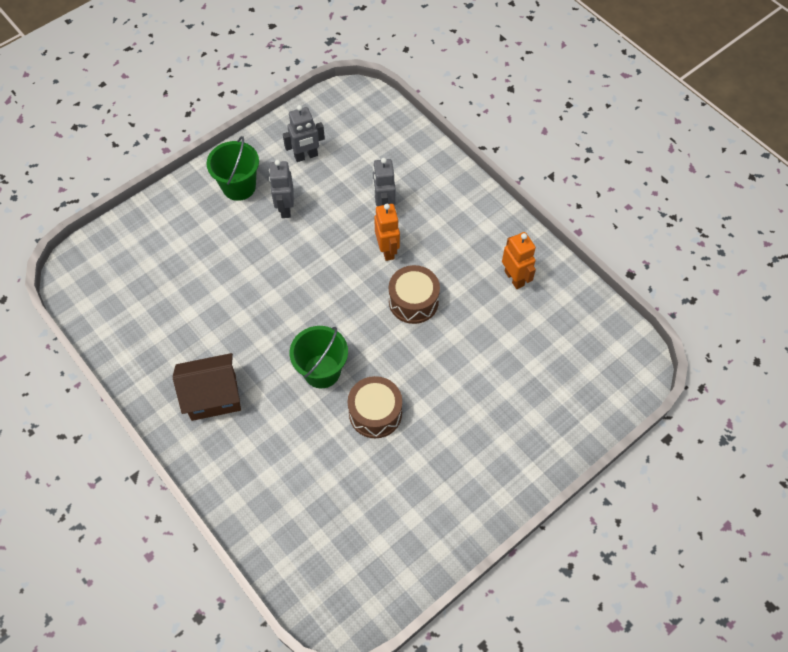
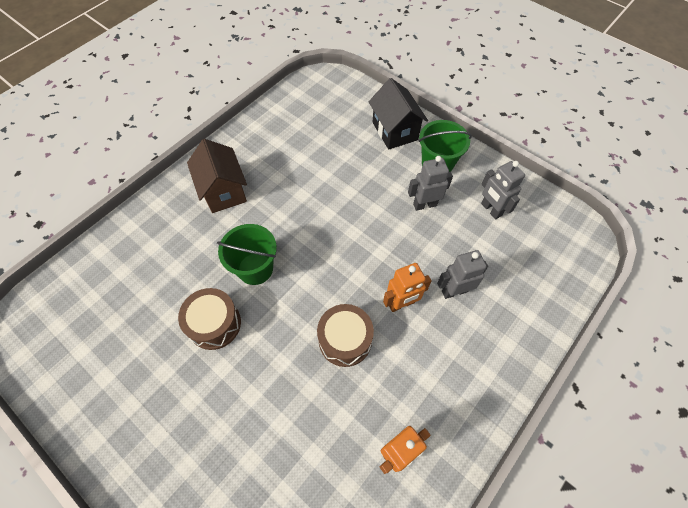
camera: 80 degrees right, 0 degrees up
none -> black house [369,78,428,150]

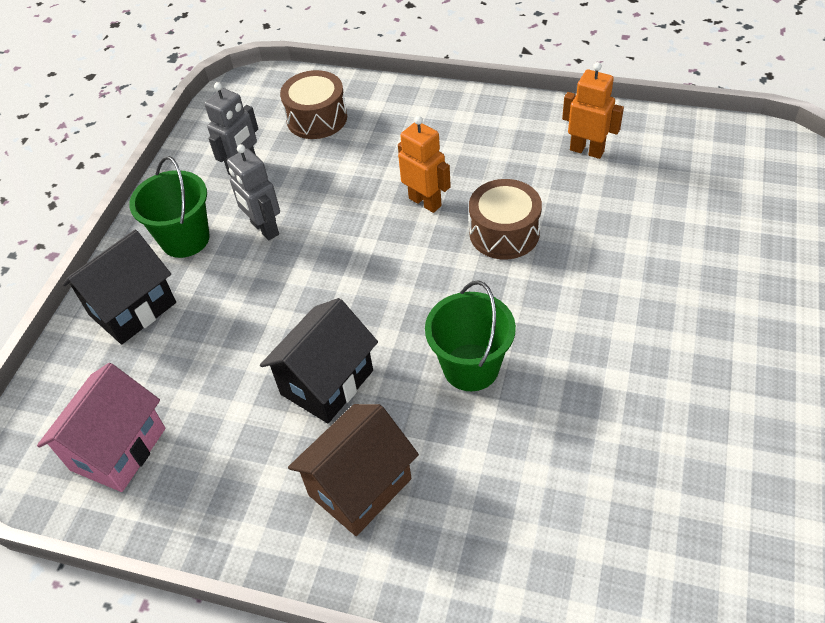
camera: 110 degrees left, 10 degrees down
brown drum [178,288,241,350] -> brown drum moved to [280,70,347,139]
grey robot [437,250,488,299] -> none
none -> pink house [37,363,165,492]
none -> black house [260,298,378,423]

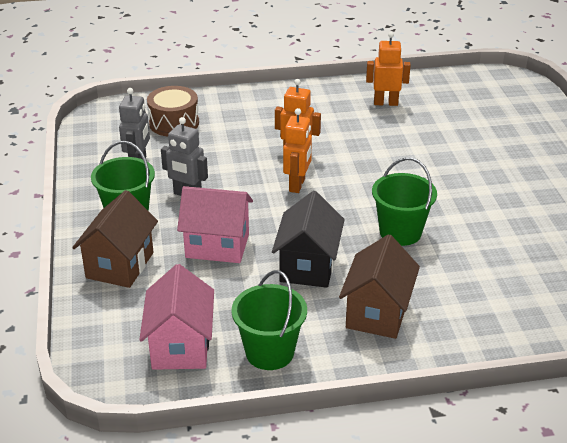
camera: 30 degrees left, 15 degrees down
black house [62,230,176,344] -> brown house [72,190,158,288]
brown drum [469,179,542,259] -> none
none -> pink house [177,186,253,263]
none -> green bucket [232,270,307,370]
none -> orange robot [283,108,312,193]

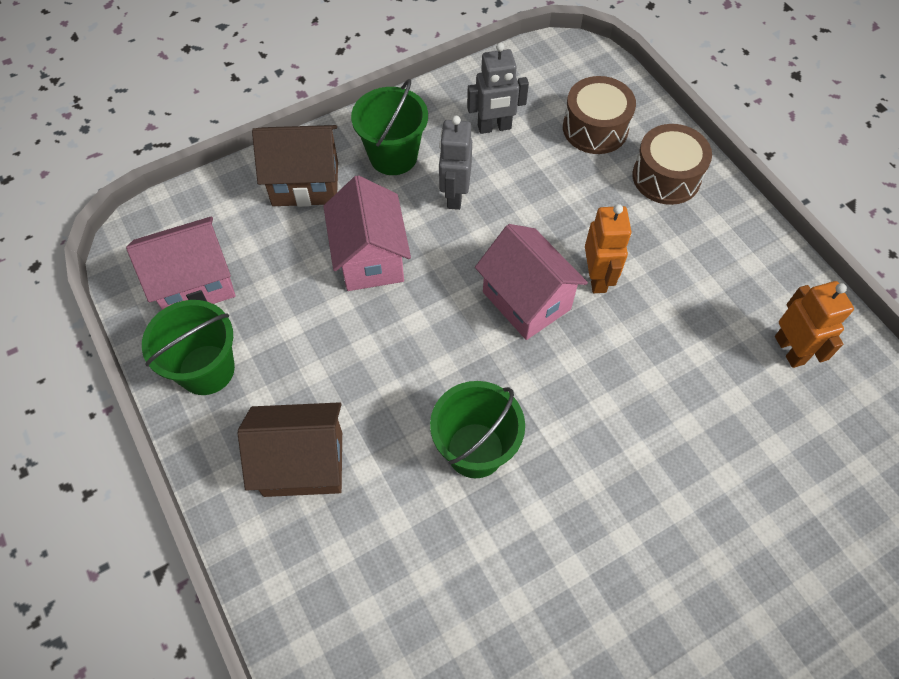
camera: 70 degrees right, 25 degrees up
black house [272,191,345,288] -> none
orange robot [283,108,312,193] -> pink house [475,224,588,340]
none -> brown drum [632,124,712,205]

